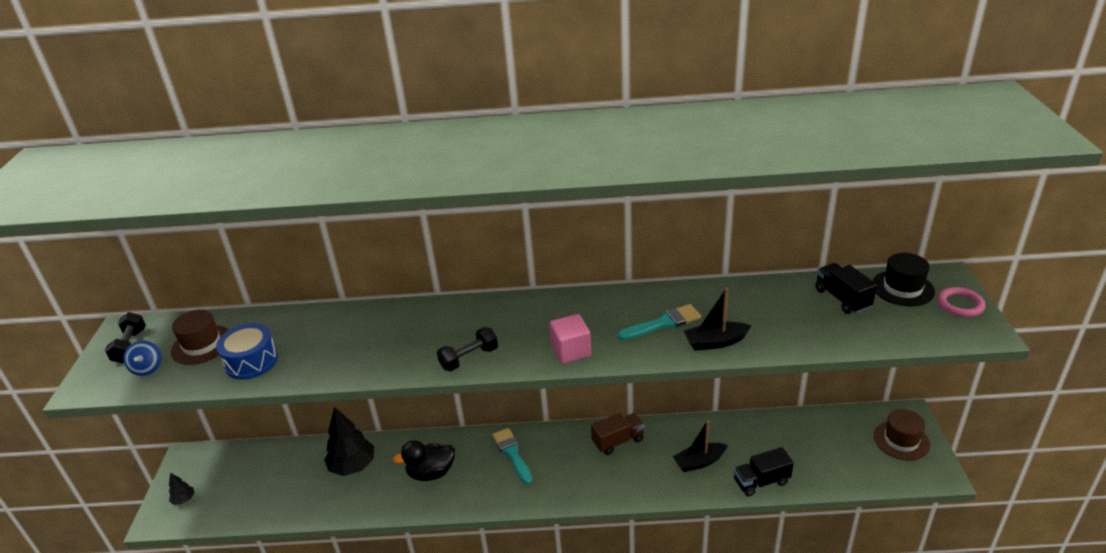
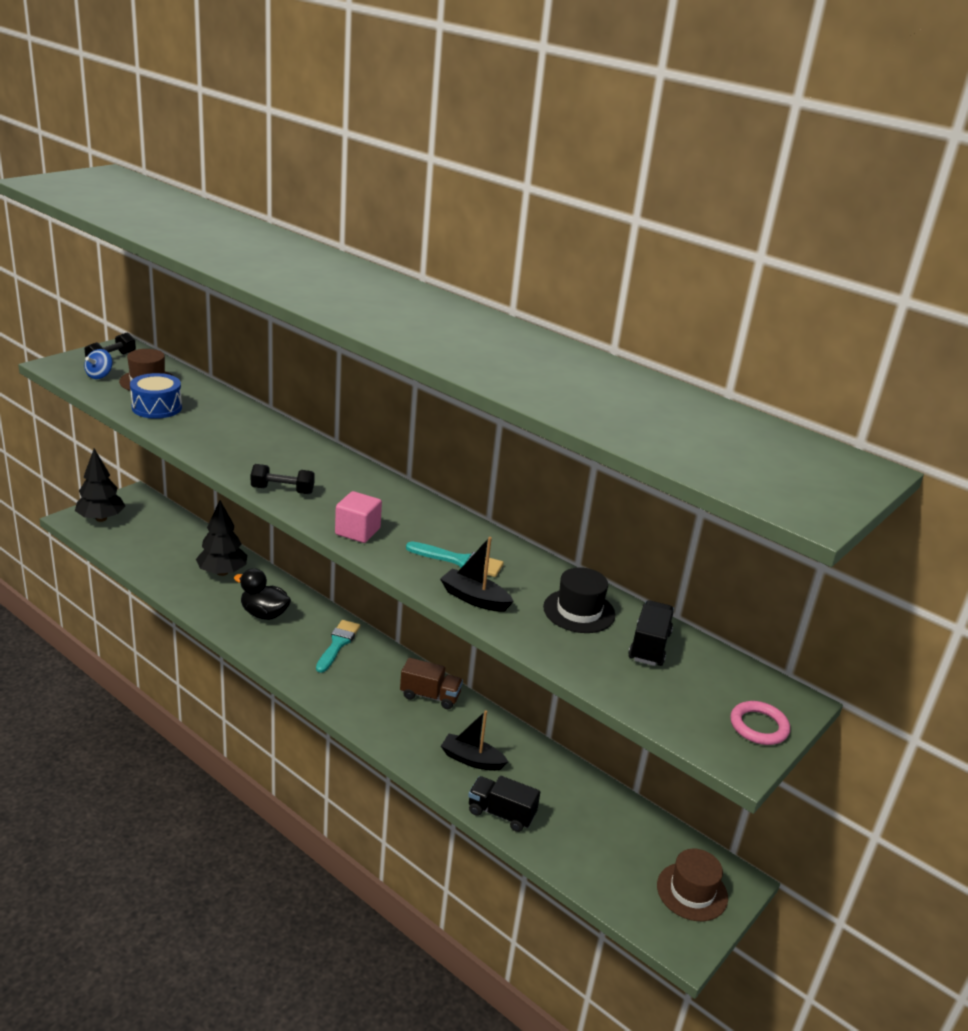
camera: 35 degrees right, 5 degrees down
black tree [169,473,195,505] -> black tree [75,449,125,522], size x2.09
black hat [872,253,935,306] -> black hat moved to [543,567,615,633]

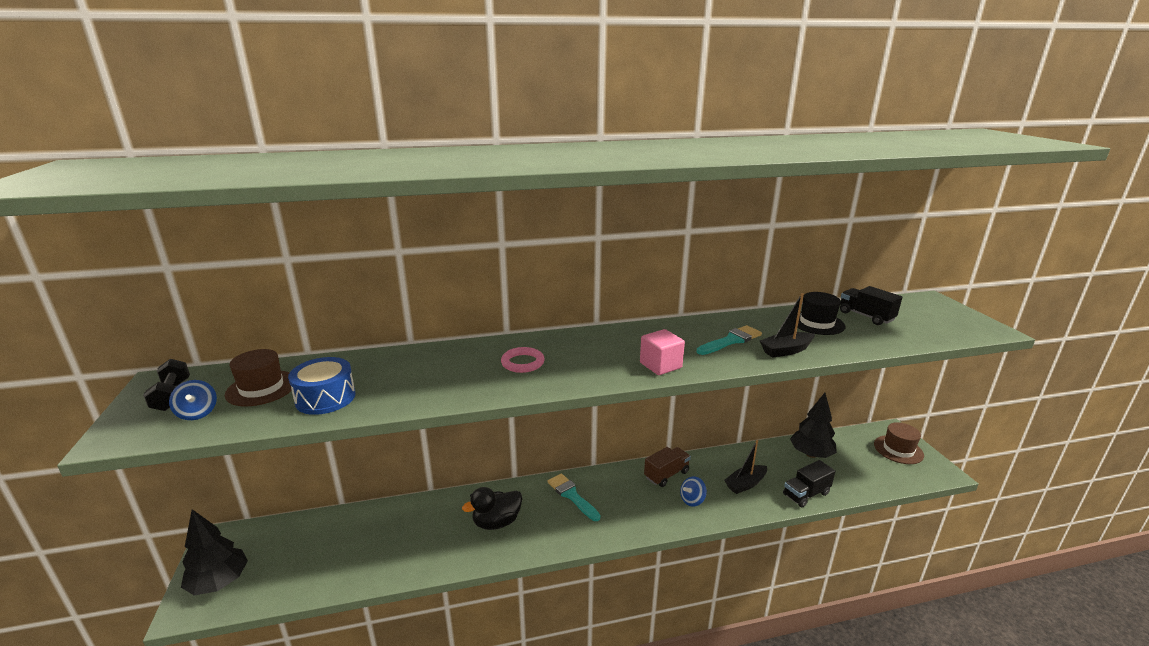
camera: 50 degrees left, 5 degrees down
black tree [196,500,247,576] -> black tree moved to [790,393,837,458]
black dumbbell [251,464,315,494] -> none
pink ring [730,701,790,745] -> pink ring moved to [501,347,545,373]
none -> blue spinning top [680,477,707,507]

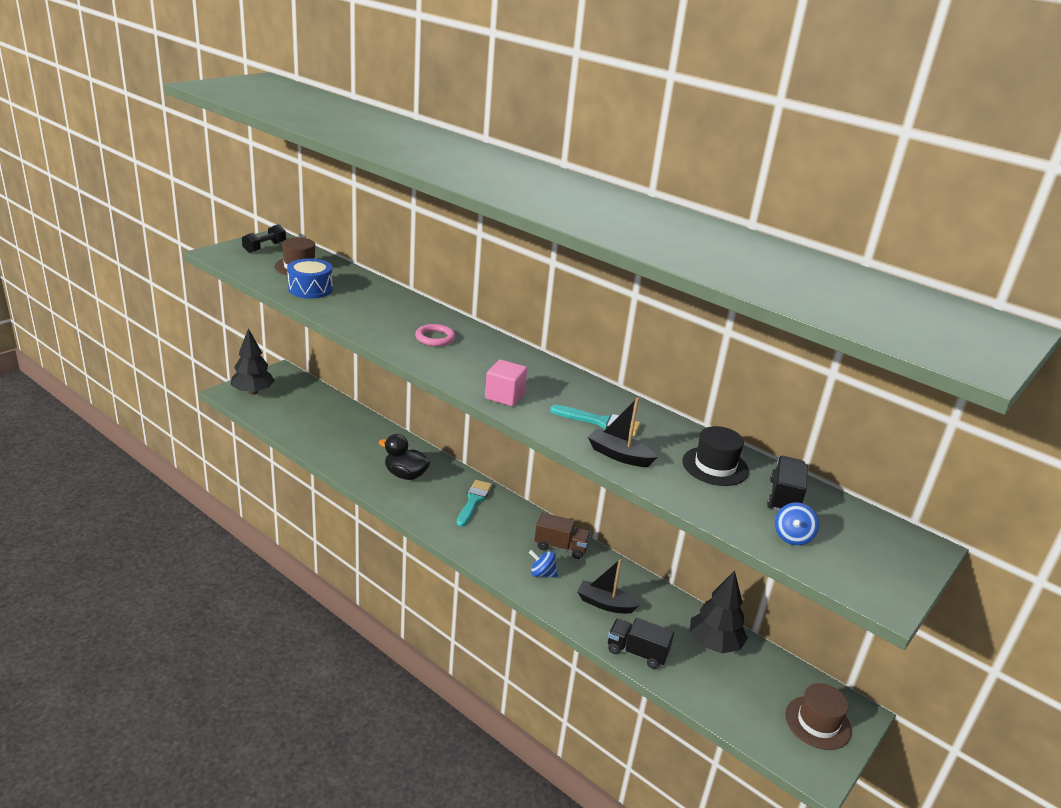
camera: 50 degrees right, 5 degrees up
blue spinning top [169,380,217,420] -> blue spinning top moved to [775,503,819,545]

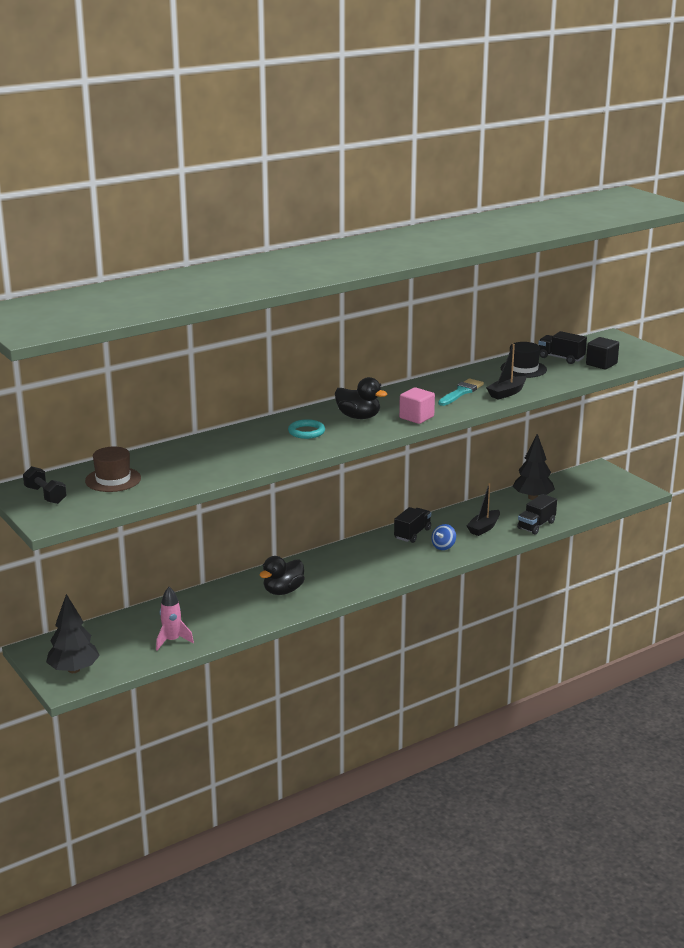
camera: 70 degrees left, 5 degrees down
blue drum [287,258,333,299] -> none
pink ring [415,324,455,346] -> turquoise ring [288,419,325,439]
turquoise brush [457,480,492,527] -> none
brown truck [534,512,591,559] -> black truck [394,507,431,543]
blue spinning top [775,503,819,545] -> black cube [586,337,619,369]
brown hat [785,683,852,750] -> none
none -> pink rocket [156,587,194,651]
none -> black duck [335,377,387,419]

